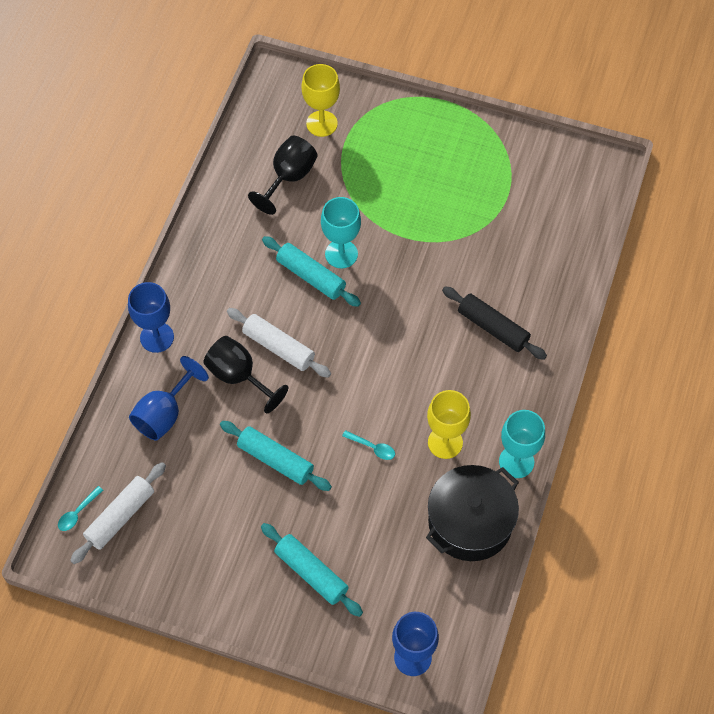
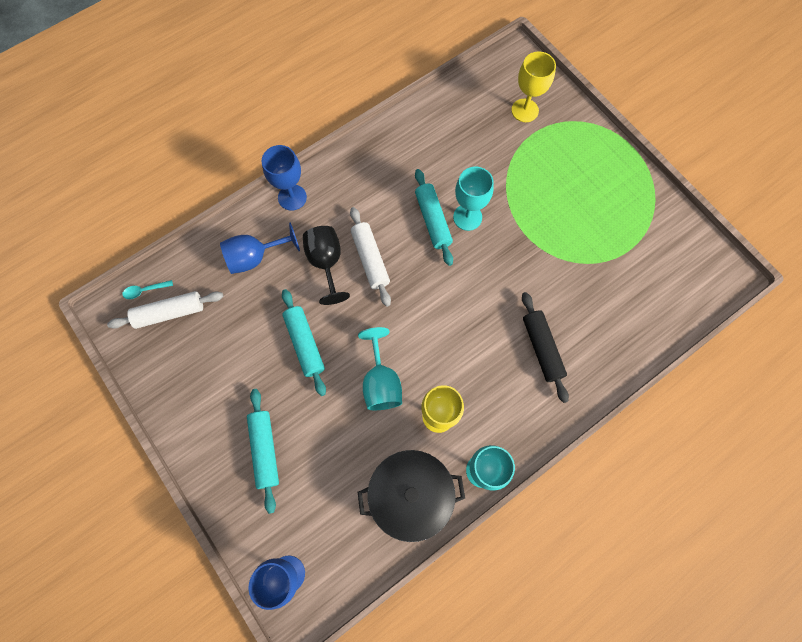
camera: 35 degrees right, 10 degrees up
black goblet [248,136,318,215] -> none
turquoise spoon [342,430,395,460] -> turquoise goblet [358,327,402,410]

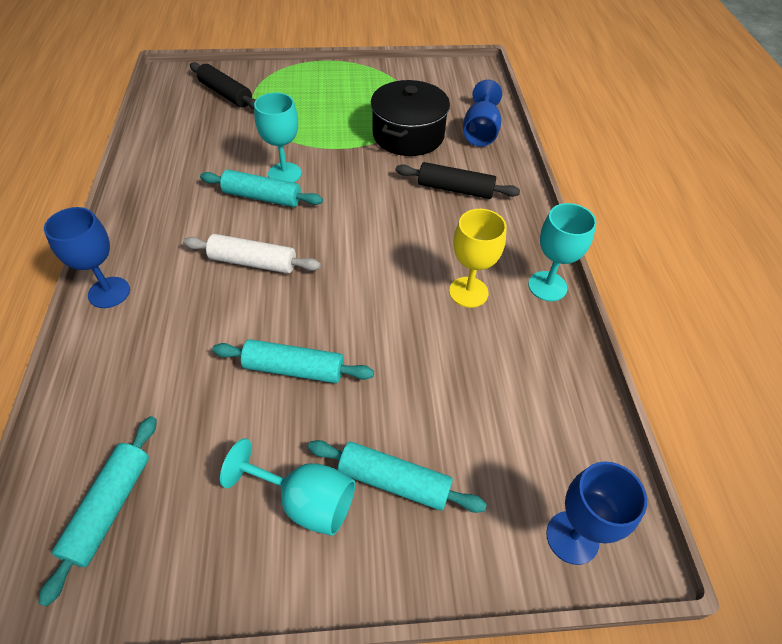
camera: 60 degrees left, 20 degrees down
white rolling pin [107,291,223,329] -> turquoise rolling pin [38,416,157,607]
turquoise spoon [122,280,173,299] -> none
blue goblet [220,222,300,274] -> blue goblet moved to [463,80,502,146]
black goblet [303,226,350,305] -> none
turquoise goblet [358,327,402,410] -> turquoise goblet moved to [220,438,355,536]
black pot [358,450,465,542] -> black pot moved to [371,80,450,156]
yellow goblet [511,51,556,122] -> black rolling pin [190,62,256,109]

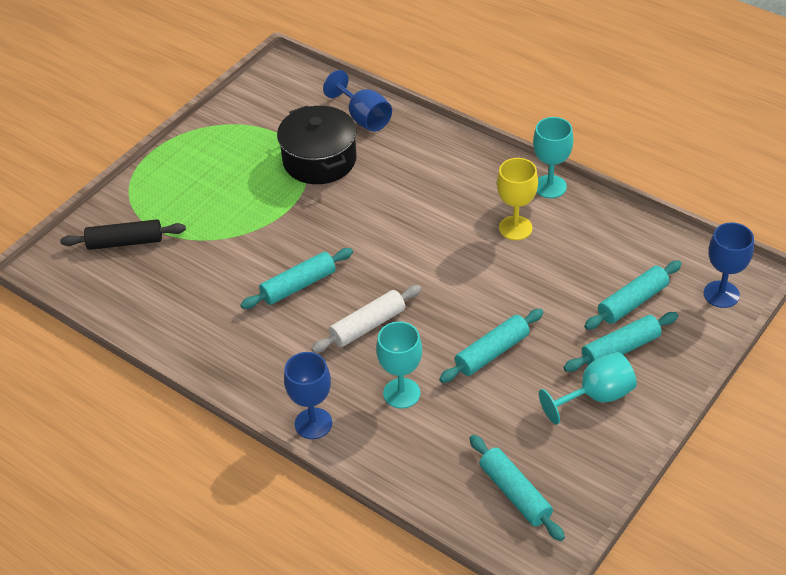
camera: 45 degrees left, 5 degrees down
turquoise goblet [254,92,301,183] -> turquoise goblet moved to [376,321,422,409]
black rolling pin [395,162,520,199] -> none
none -> turquoise rolling pin [584,261,682,330]

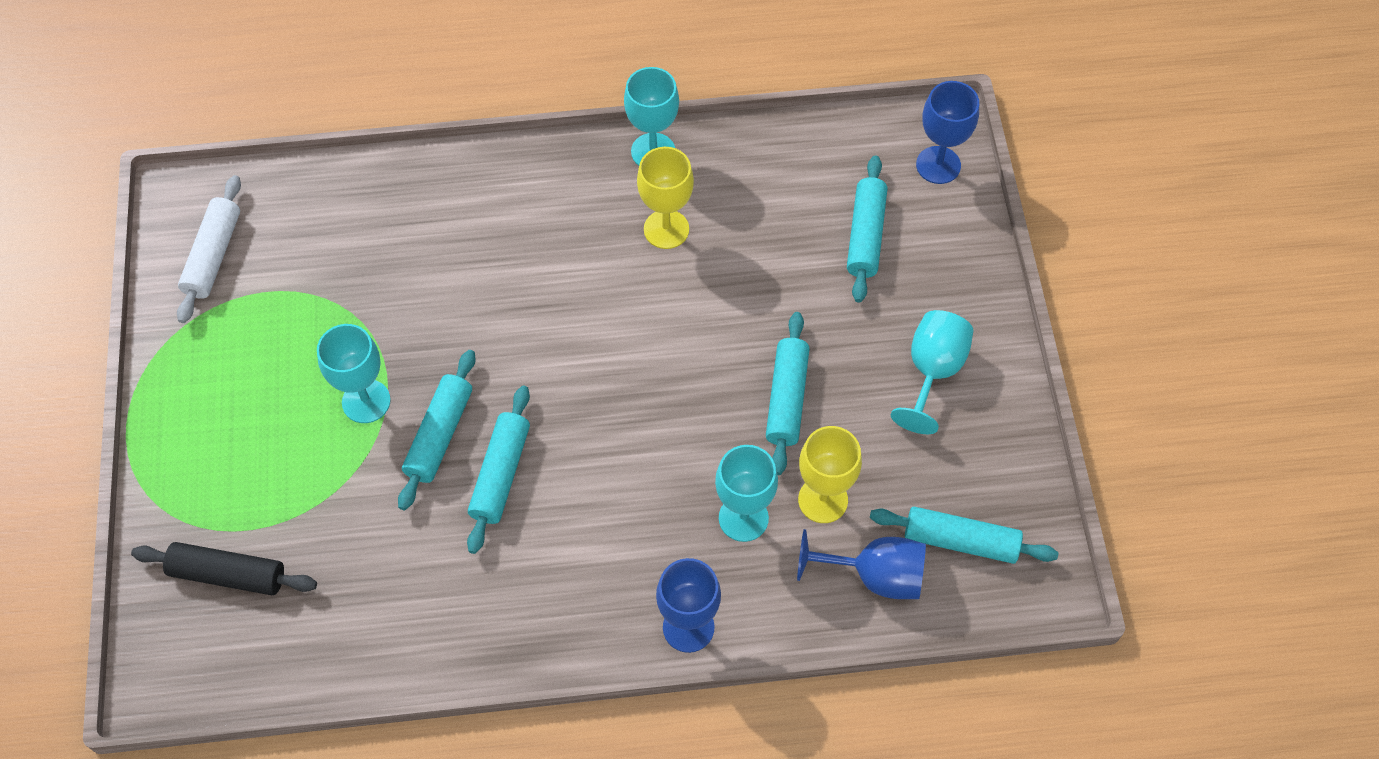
camera: 45 degrees left, 15 degrees up
black rolling pin [60,219,186,250] -> black rolling pin turned 60 degrees clockwise [131,542,317,595]
black pot [277,106,357,184] -> none
white rolling pin [311,285,422,353] -> white rolling pin moved to [177,175,241,323]
blue goblet [323,70,392,132] -> blue goblet moved to [797,529,926,599]
turquoise rolling pin [563,312,678,372] -> turquoise rolling pin moved to [398,350,476,510]
none -> turquoise goblet [317,324,391,423]
none -> yellow goblet [798,426,862,523]

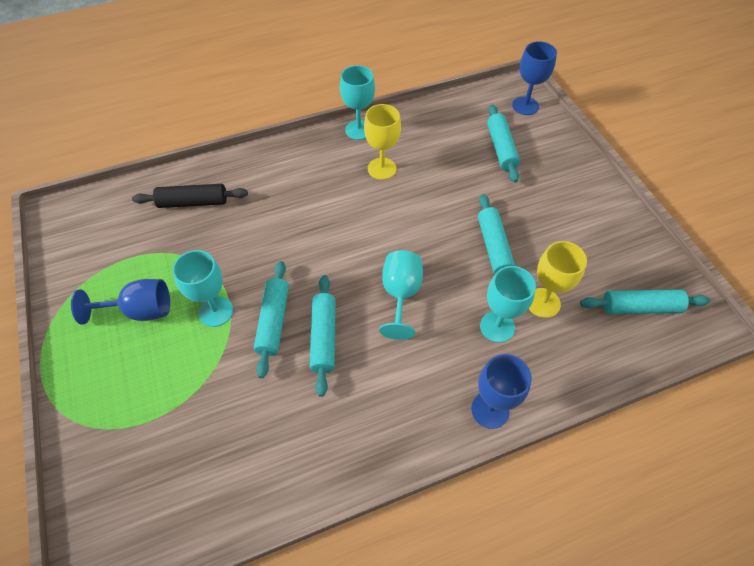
camera: 15 degrees left, 5 degrees down
black rolling pin [131,542,317,595] -> black rolling pin moved to [132,184,248,208]
white rolling pin [177,175,241,323] -> none
blue goblet [797,529,926,599] -> blue goblet moved to [71,279,170,325]
turquoise goblet [891,310,973,434] -> turquoise goblet moved to [379,250,423,340]

